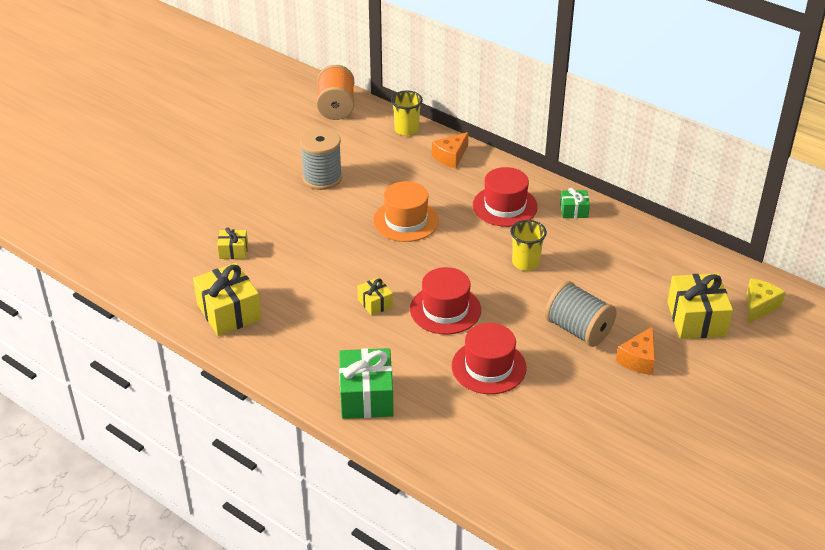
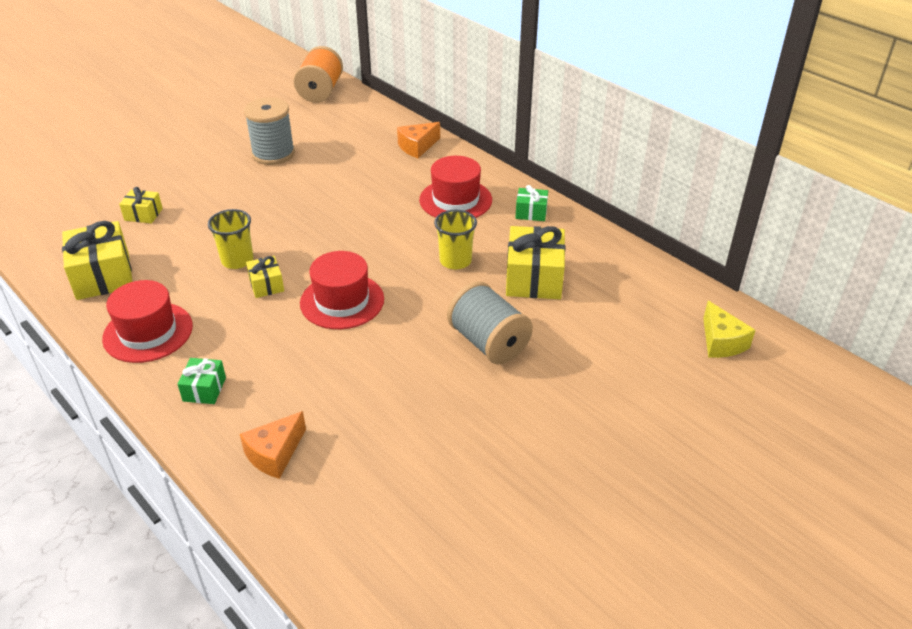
camera: 10 degrees right, 0 degrees up
green gift [339,348,393,419] -> green gift [178,358,226,404], size x0.53
orange hat [373,181,439,242] -> none
yellow cup [391,90,423,136] -> yellow cup moved to [208,209,253,269]
red hat [452,323,527,394] -> red hat moved to [102,280,193,363]
orange cheese [616,326,655,375] -> orange cheese moved to [240,411,306,479]
yellow gift [667,273,733,339] -> yellow gift moved to [506,226,565,299]
yellow cheese [747,278,786,324] -> yellow cheese turned 120 degrees clockwise [703,301,755,358]

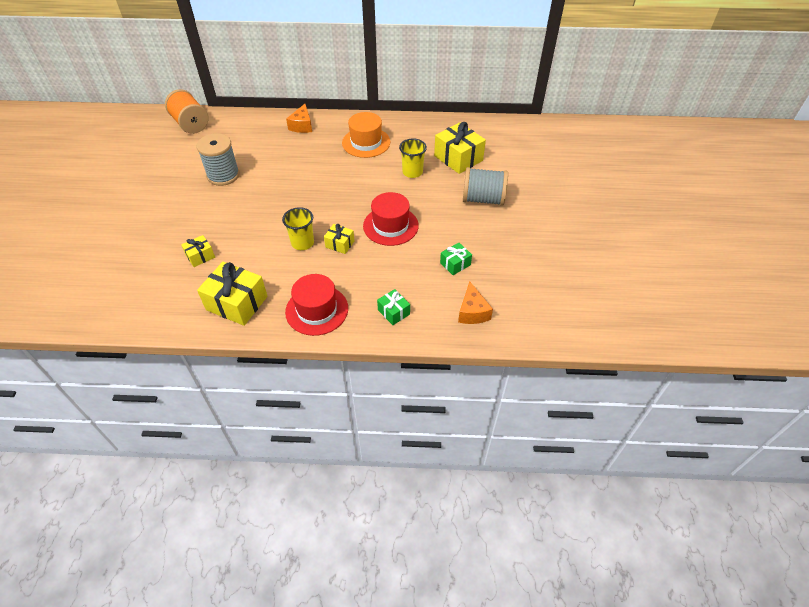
camera: 45 degrees left, 10 degrees up
red hat [419,156,492,218] -> orange hat [342,112,390,158]
green gift [516,185,548,221] -> green gift moved to [440,243,472,275]
yellow cheese [703,301,755,358] -> none

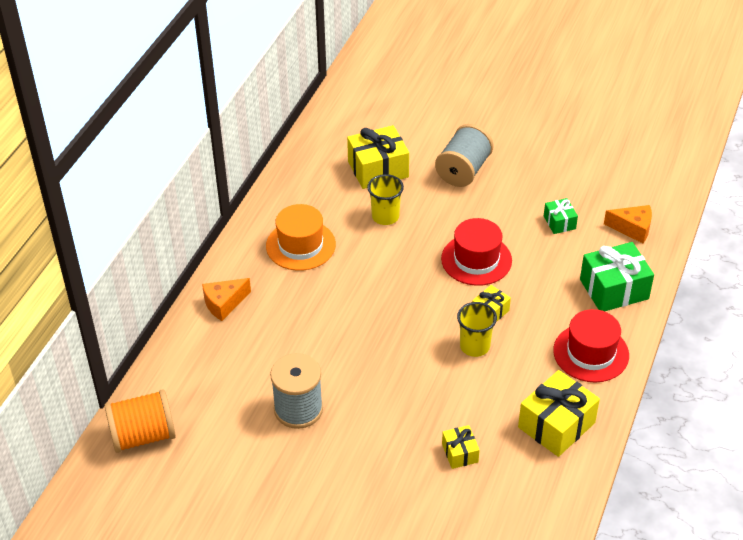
camera: 70 degrees left, 5 degrees down
orange cheese [286,104,312,133] -> orange cheese turned 120 degrees clockwise [202,278,251,321]
green gift [377,289,410,325] -> green gift [580,242,654,311], size x1.89

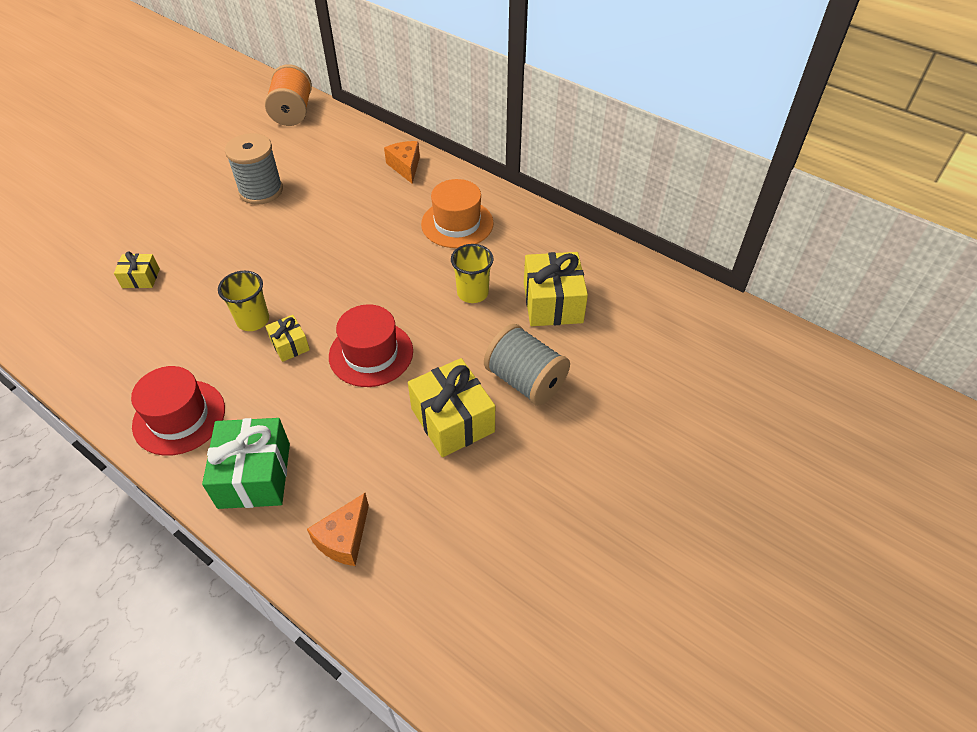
camera: 105 degrees right, 5 degrees up
yellow gift [518,370,600,457] -> yellow gift moved to [408,358,495,457]
green gift [544,198,578,234] -> none

